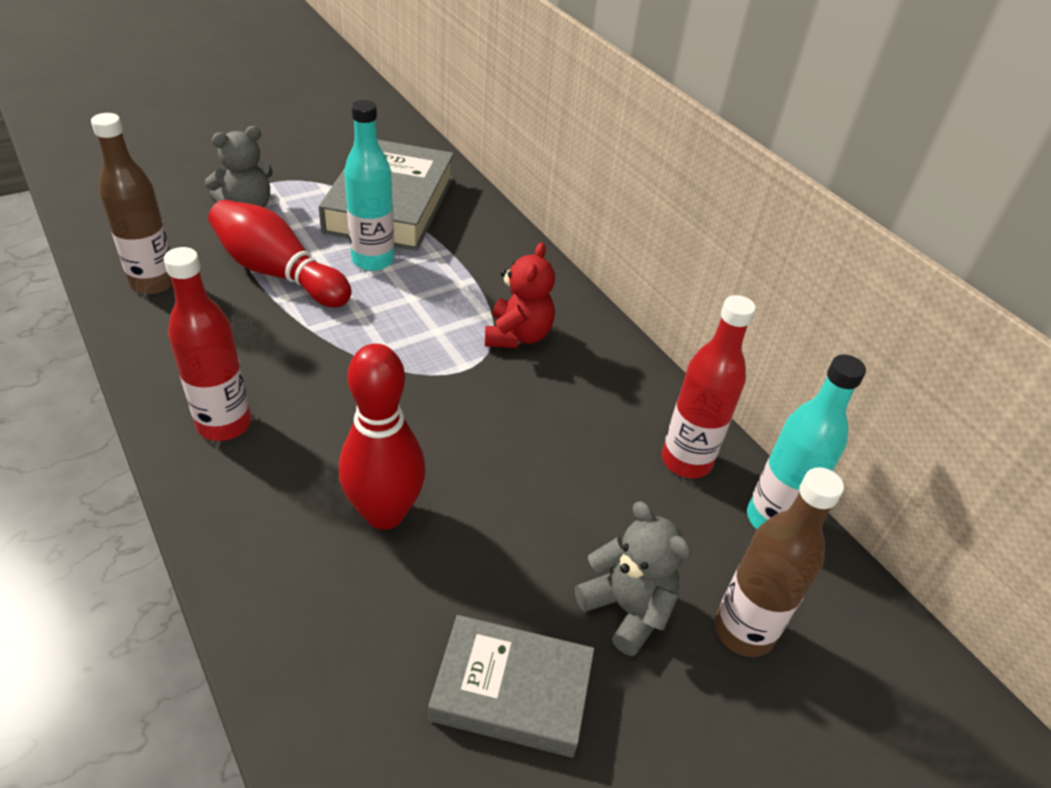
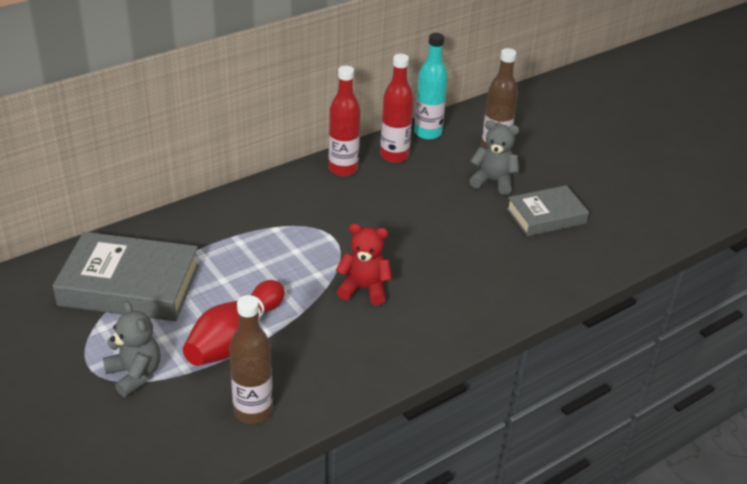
camera: 90 degrees left, 5 degrees down
red bottle [164,247,251,441] -> red bottle moved to [329,66,360,176]
red bowling pin [339,344,426,530] -> none
turquoise bottle [344,100,394,271] -> none
grey book [428,615,594,758] -> grey book turned 60 degrees clockwise [507,185,589,236]
red teddy bear [485,242,555,348] -> red teddy bear moved to [336,224,392,305]
grey teddy bear [575,501,691,656] -> grey teddy bear turned 60 degrees clockwise [469,120,519,195]

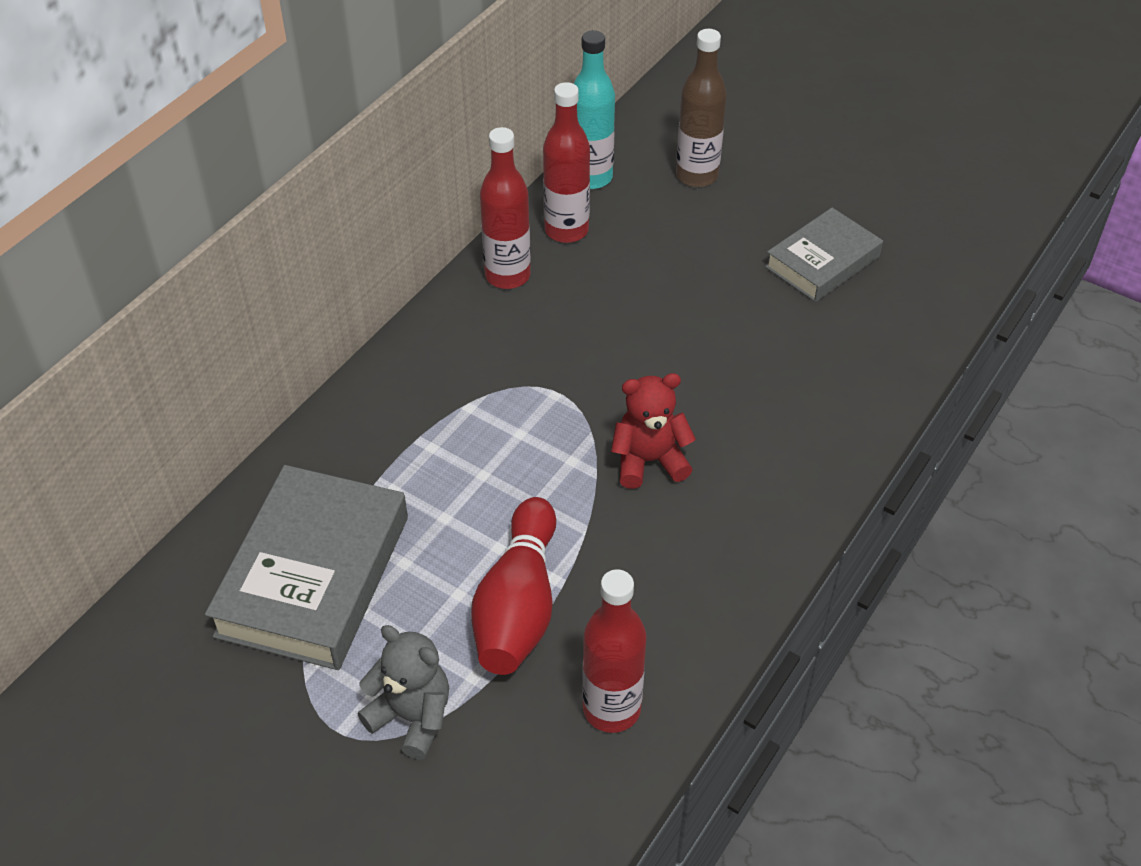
camera: 20 degrees left, 10 degrees up
grey book [53,232,199,321] -> grey book turned 60 degrees counterclockwise [205,465,408,670]
brown bottle [229,295,273,424] -> red bottle [582,569,647,733]
grey teddy bear [469,120,519,195] -> none

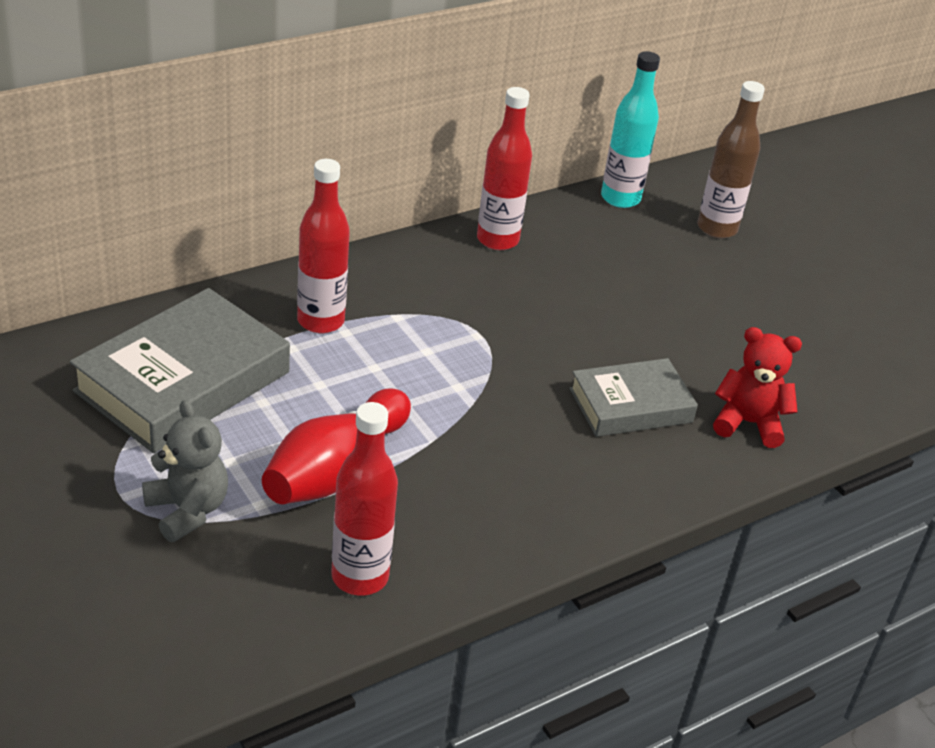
camera: 20 degrees right, 10 degrees down
red bottle [543,82,590,243] -> red bottle moved to [297,159,350,333]
red teddy bear [611,373,696,489] -> red teddy bear moved to [713,327,802,448]
grey book [765,208,883,302] -> grey book moved to [569,358,698,437]

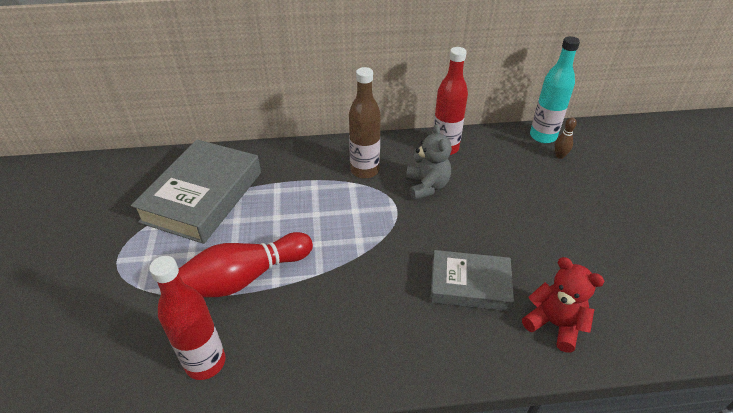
camera: 30 degrees right, 5 degrees up
grey book [70,288,290,453] -> grey book turned 45 degrees counterclockwise [131,140,261,244]
grey teddy bear [142,400,228,542] -> grey teddy bear moved to [406,124,452,200]
red bottle [297,159,350,333] -> none
brown bottle [697,81,765,239] -> brown bottle moved to [349,67,381,179]
none -> brown bowling pin [555,117,577,159]

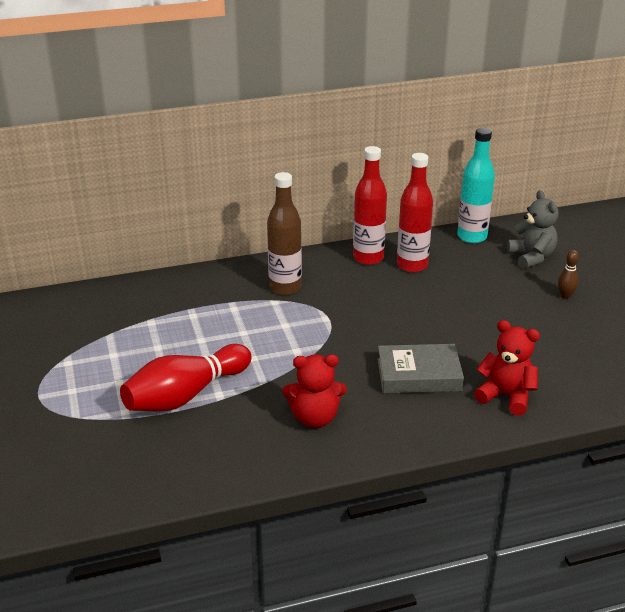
camera: 10 degrees left, 10 degrees down
grey book [131,140,261,244] -> none
red bottle [149,256,226,380] -> red bottle moved to [397,153,433,273]
grey teddy bear [406,124,452,200] -> grey teddy bear moved to [507,190,558,269]
brown bowling pin [555,117,577,159] -> brown bowling pin moved to [558,250,579,299]
none -> red teddy bear [282,354,347,428]

